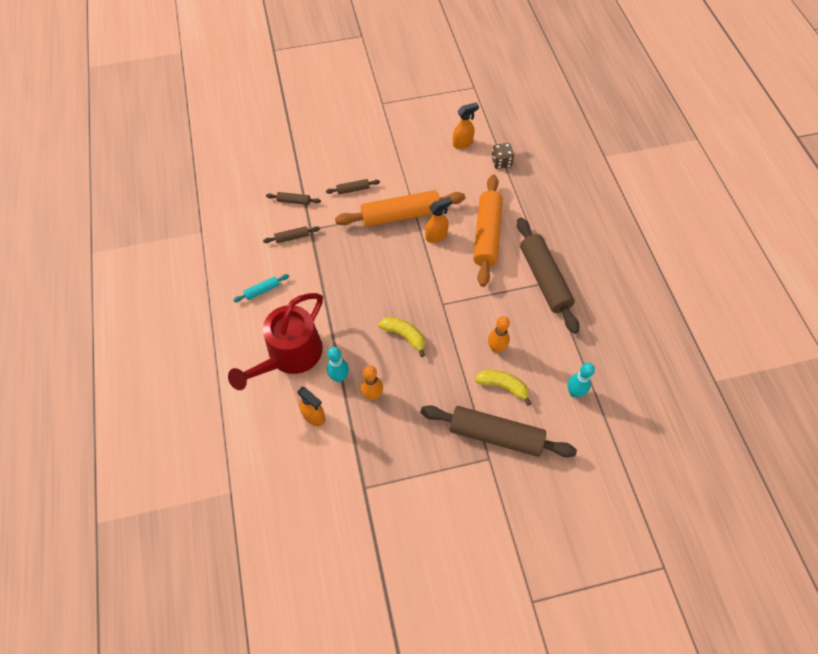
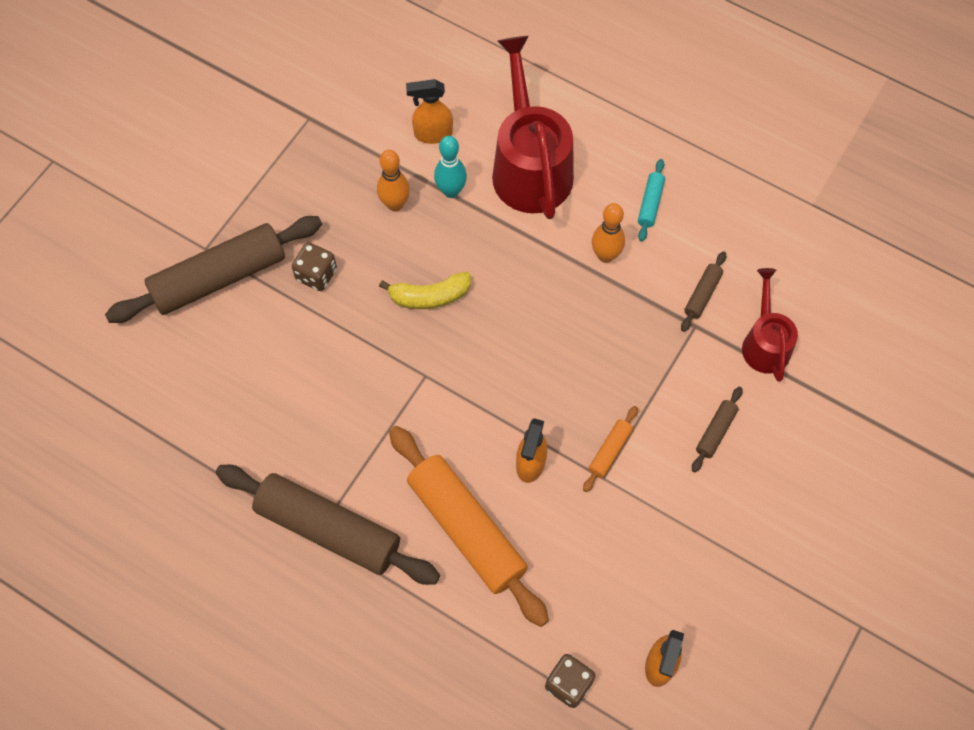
camera: 135 degrees right, 5 degrees up
brown rolling pin [266,192,321,205] -> red watering can [742,268,798,382]
orange rolling pin [335,190,465,227] -> orange rolling pin [583,406,638,492], size x0.43
yellow banana [475,370,531,405] -> none
orange bowling pin [488,316,510,353] -> orange bowling pin moved to [592,203,625,263]
turquoise bowling pin [567,363,595,398] -> none
none -> brown dice [292,242,337,291]

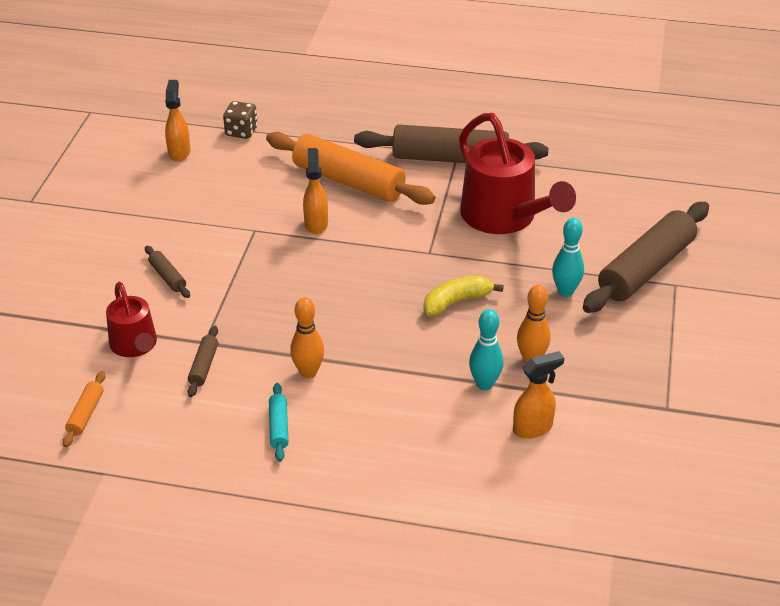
camera: 160 degrees right, 25 degrees down
brown dice [292,242,337,291] -> turquoise bowling pin [552,218,584,297]
red watering can [492,36,574,219] -> red watering can moved to [459,113,576,234]
orange rolling pin [583,406,638,492] -> orange rolling pin moved to [63,371,105,447]
brown rolling pin [692,387,742,472] -> brown rolling pin turned 45 degrees counterclockwise [145,246,190,298]

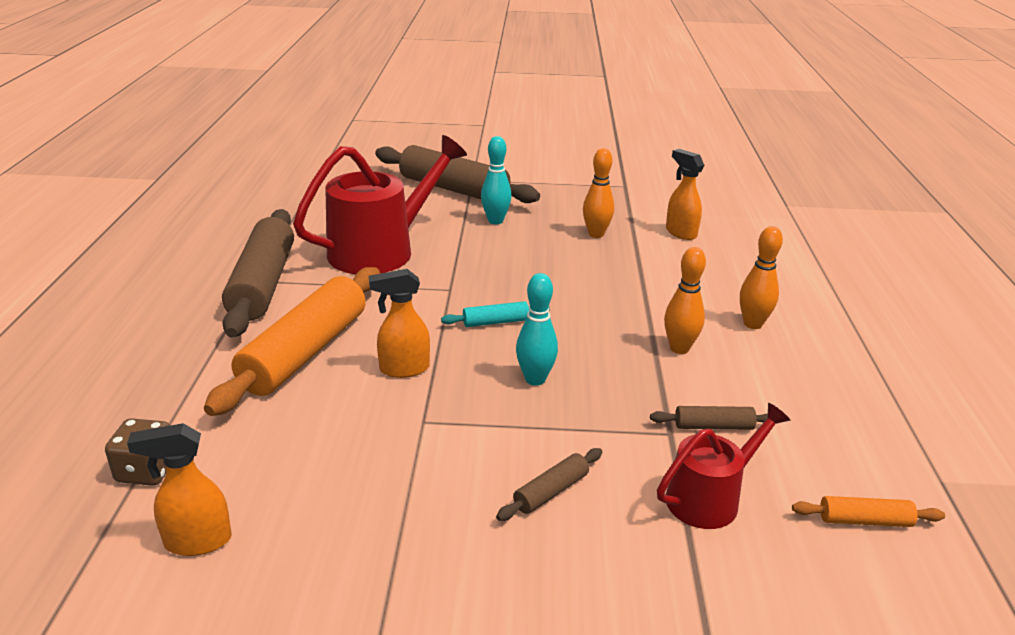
camera: 100 degrees left, 10 degrees down
turquoise rolling pin [269,383,289,462] -> turquoise rolling pin moved to [441,301,550,327]
yellow banana [423,276,504,316] -> none
turquoise bowling pin [469,309,504,390] -> turquoise bowling pin moved to [516,273,558,386]
none -> orange bowling pin [740,226,783,329]

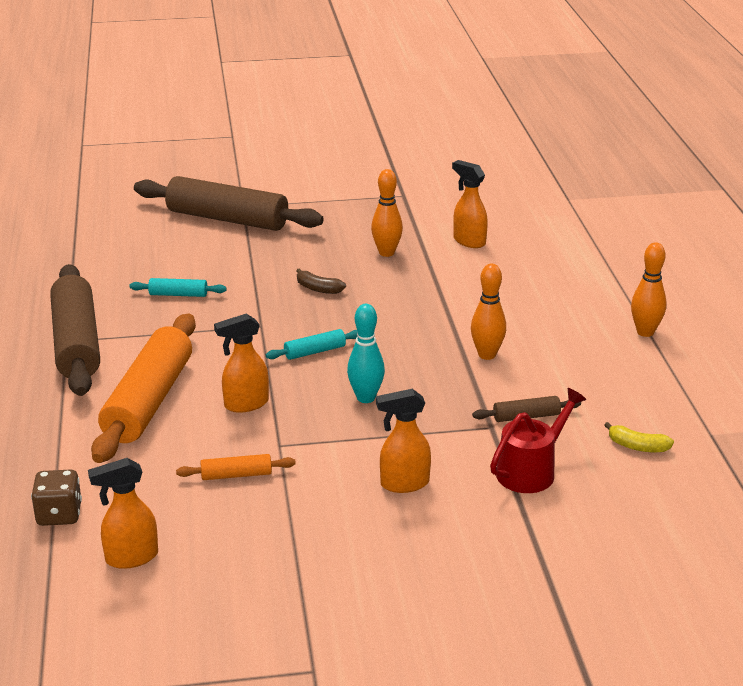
camera: 10 degrees left, 0 degrees up
red watering can [293,135,467,274] -> turquoise rolling pin [129,278,227,297]
turquoise bowling pin [481,136,512,224] -> none
brown rolling pin [496,448,602,521] -> orange spray bottle [376,389,431,493]
orange bowling pin [740,226,783,329] -> orange bowling pin moved to [631,242,667,337]
orange rolling pin [792,496,945,527] -> orange rolling pin moved to [176,454,296,480]
none -> brown banana [297,269,346,294]
none -> yellow banana [604,422,674,452]

